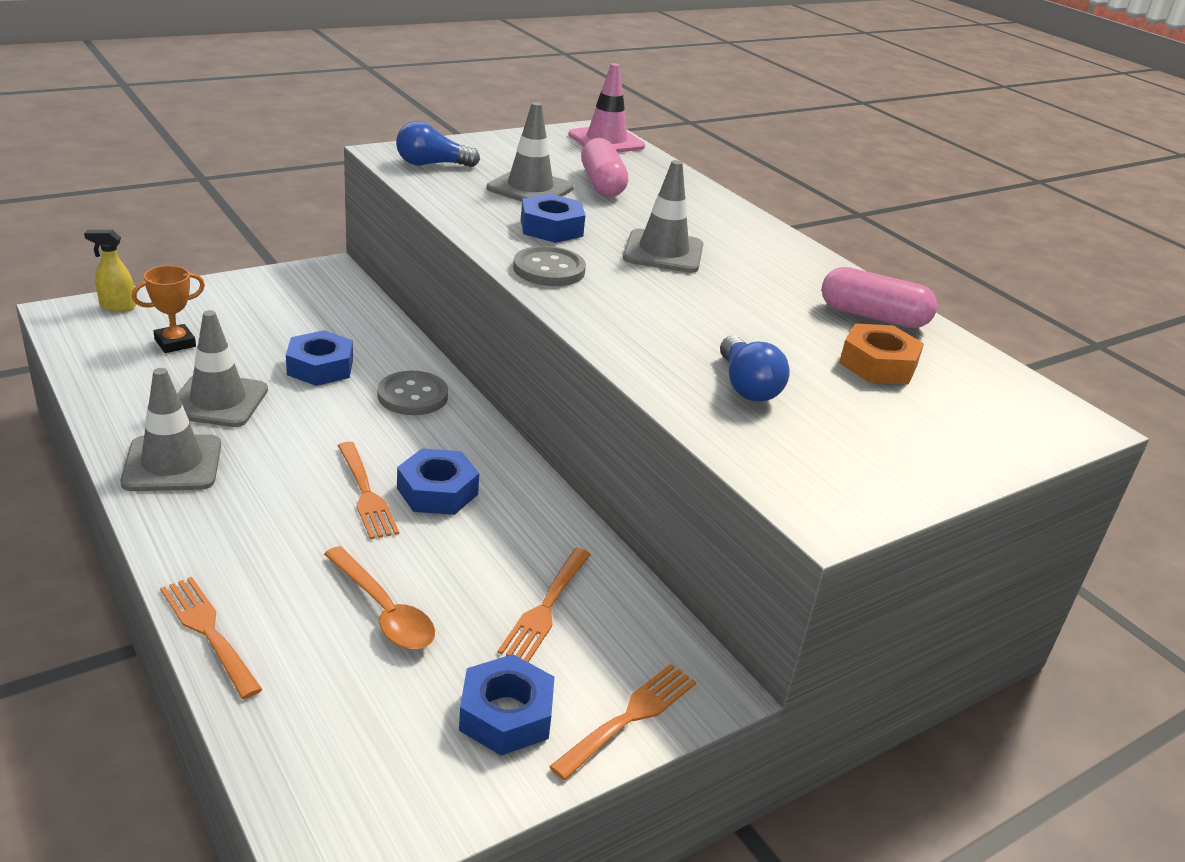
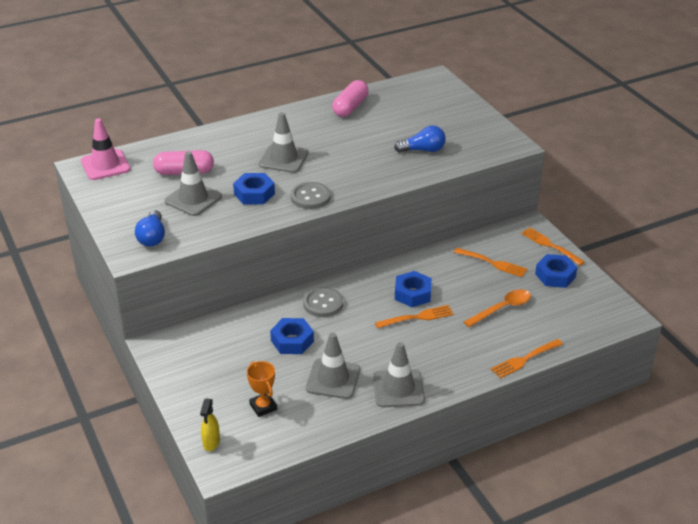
camera: 80 degrees left, 5 degrees up
orange nut [839,323,924,384] -> none

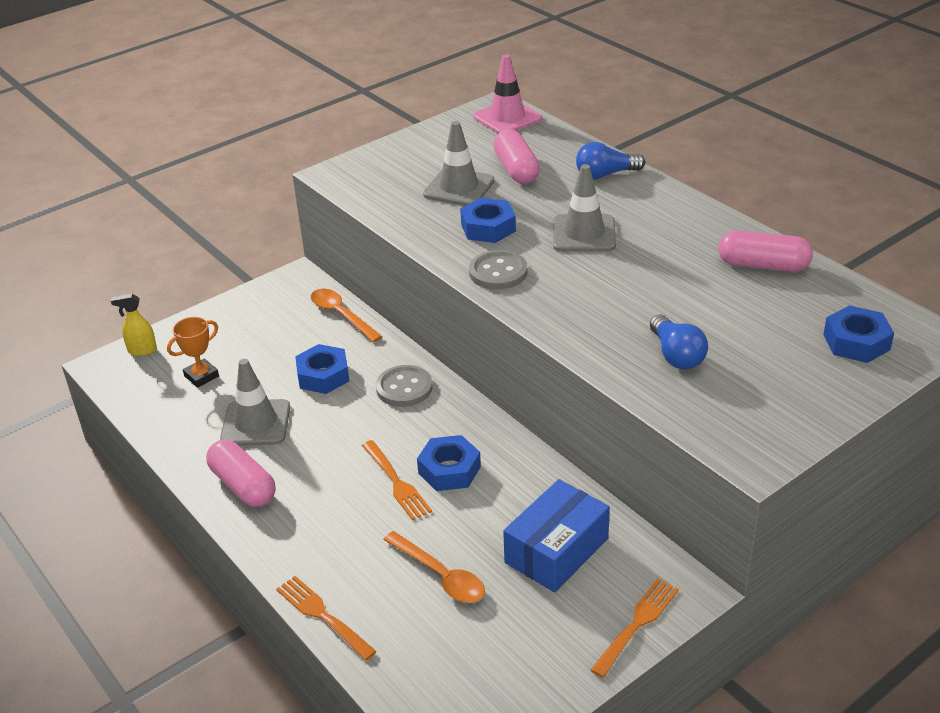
camera: 80 degrees right, 0 degrees up
blue light bulb [135,210,165,247] -> blue light bulb moved to [576,142,645,179]
grey traffic cone [373,342,425,407] -> pink capsule [206,440,276,507]
orange fork [454,248,527,277] -> blue box [503,479,610,592]
blue nut [535,254,577,288] -> blue nut moved to [823,305,894,363]
none -> orange spoon [311,289,383,342]

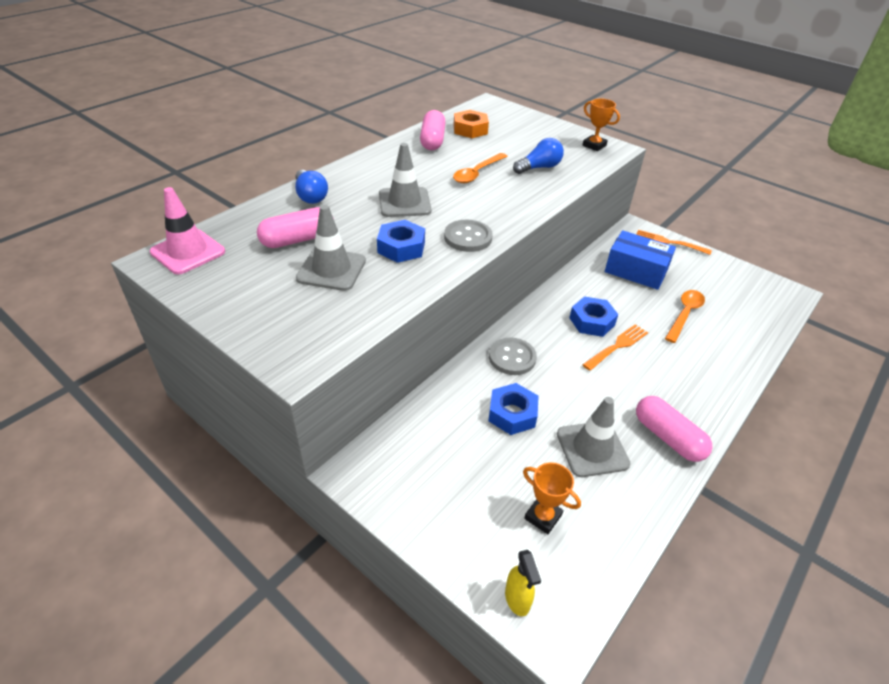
camera: 105 degrees left, 5 degrees up
pink capsule [206,440,276,507] -> pink capsule turned 75 degrees counterclockwise [636,396,713,462]
orange fork [276,576,377,661] -> none
orange spoon [311,289,383,342] -> orange spoon moved to [453,153,508,183]
blue nut [823,305,894,363] -> none
none -> orange nut [453,110,489,138]
none -> orange trophy [582,98,620,151]

